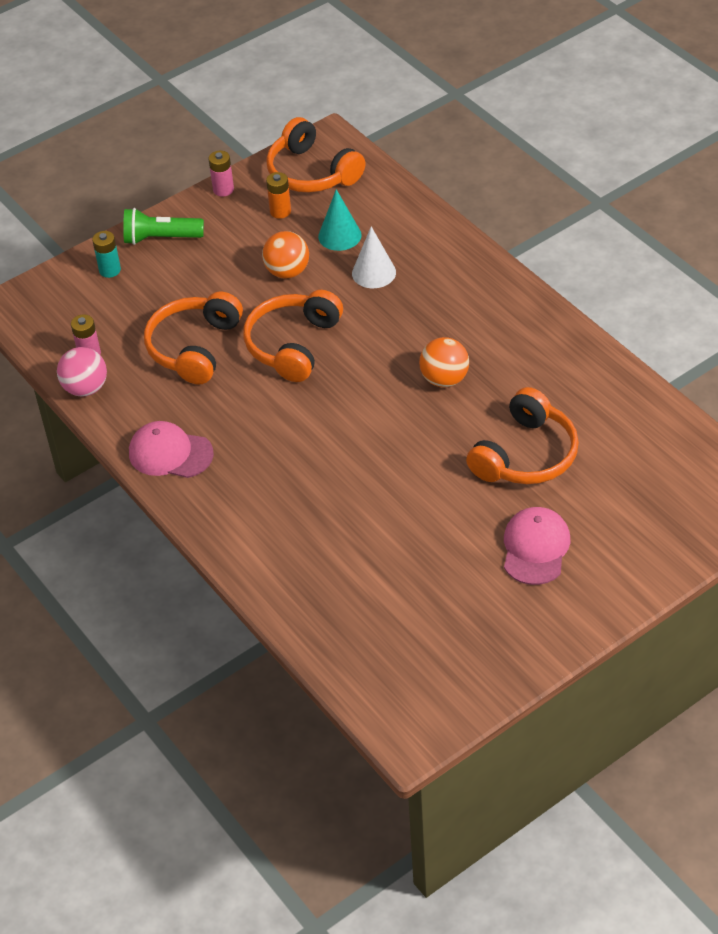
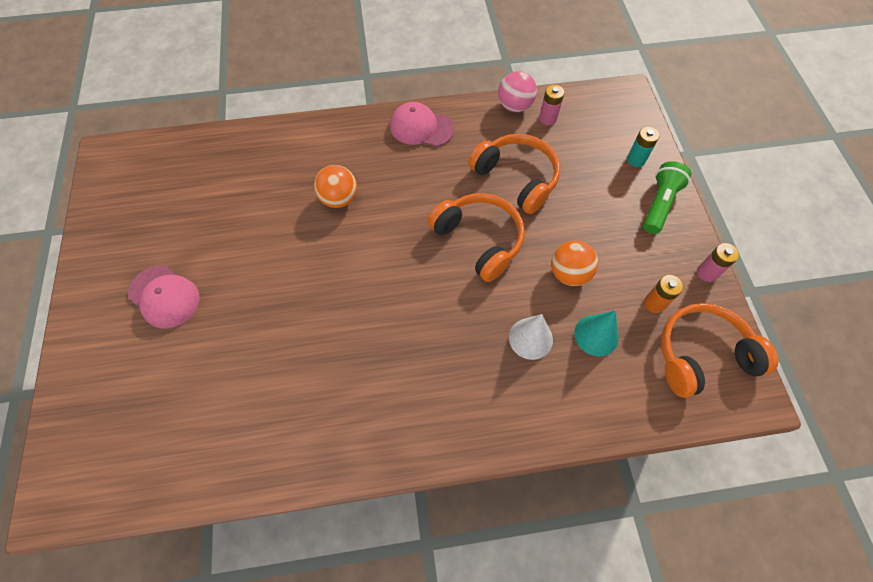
camera: 115 degrees right, 15 degrees up
pink cap [129,421,214,478] -> pink cap turned 120 degrees counterclockwise [390,102,454,147]
orange ball [419,337,469,387] -> orange ball moved to [314,165,357,208]
orange headphones [466,387,579,484] -> none

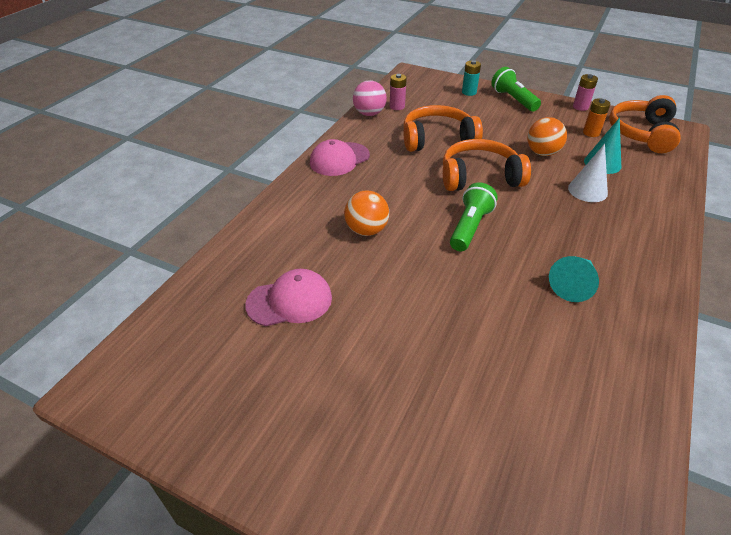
camera: 55 degrees left, 20 degrees down
pink cap [128,265,200,329] -> pink cap moved to [245,269,332,326]
none -> green flashlight [450,182,498,251]
none -> turquoise cone [549,256,599,302]

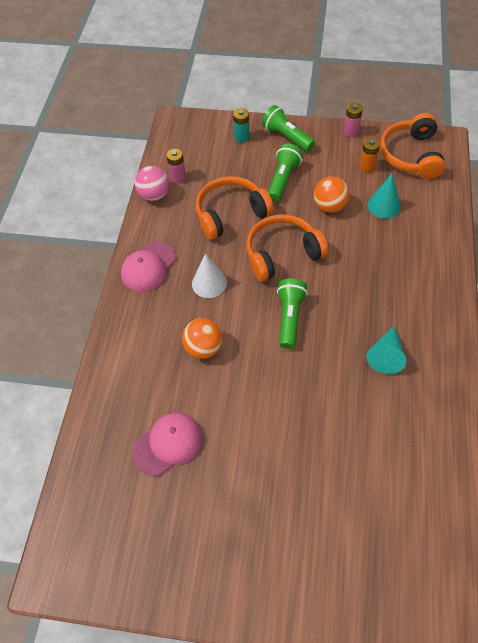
camera: 15 degrees left, 15 degrees up
white cone [568,144,608,202] -> white cone moved to [192,254,227,298]
none -> green flashlight [268,143,303,202]

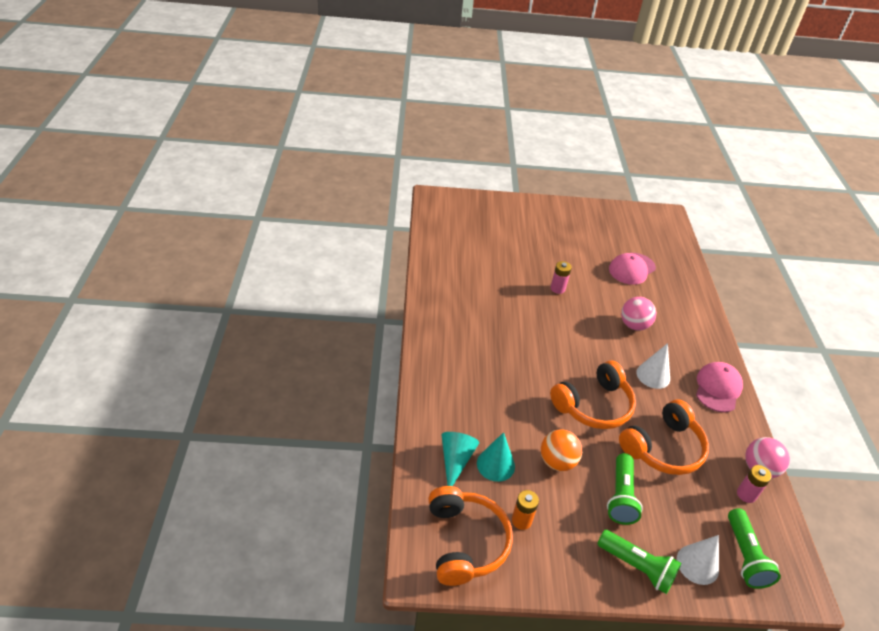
camera: 165 degrees right, 15 degrees down
orange ball [182,318,223,359] -> pink ball [621,297,656,331]
turquoise battery [233,108,249,142] -> white cone [677,535,719,585]
green flashlight [277,279,308,349] -> green flashlight moved to [728,508,781,589]
pink battery [344,103,363,137] -> pink battery moved to [550,261,572,294]
turquoise cone [367,326,406,374] -> turquoise cone moved to [442,432,479,486]

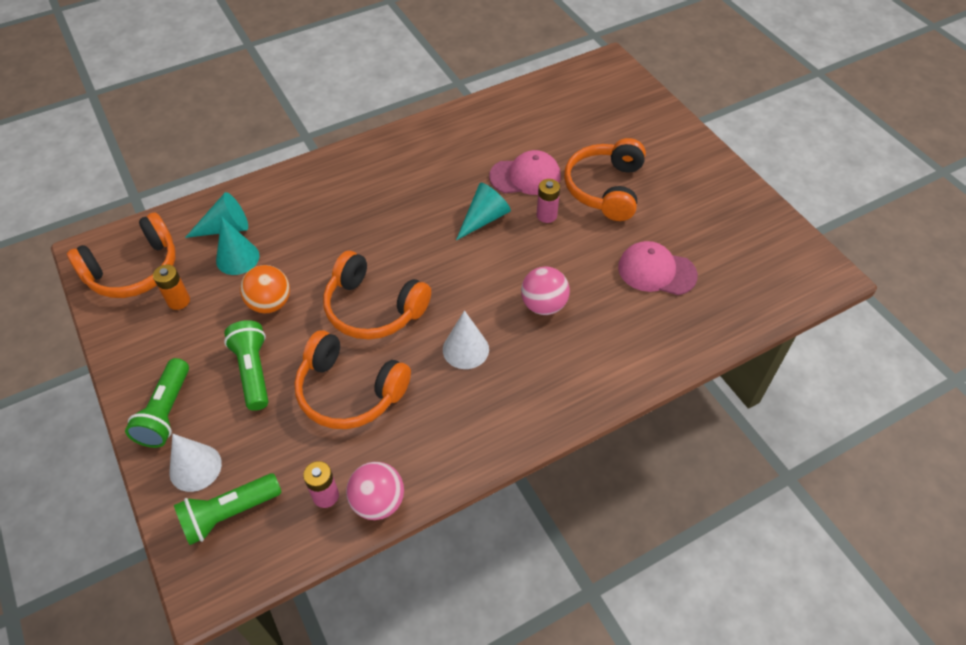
camera: 65 degrees right, 10 degrees up
green flashlight [607,453,643,525] -> green flashlight turned 90 degrees clockwise [224,320,268,411]
pink cap [696,362,743,412] -> pink cap moved to [489,150,561,195]
none -> turquoise cone [456,183,511,240]
none -> orange headphones [564,138,646,221]

